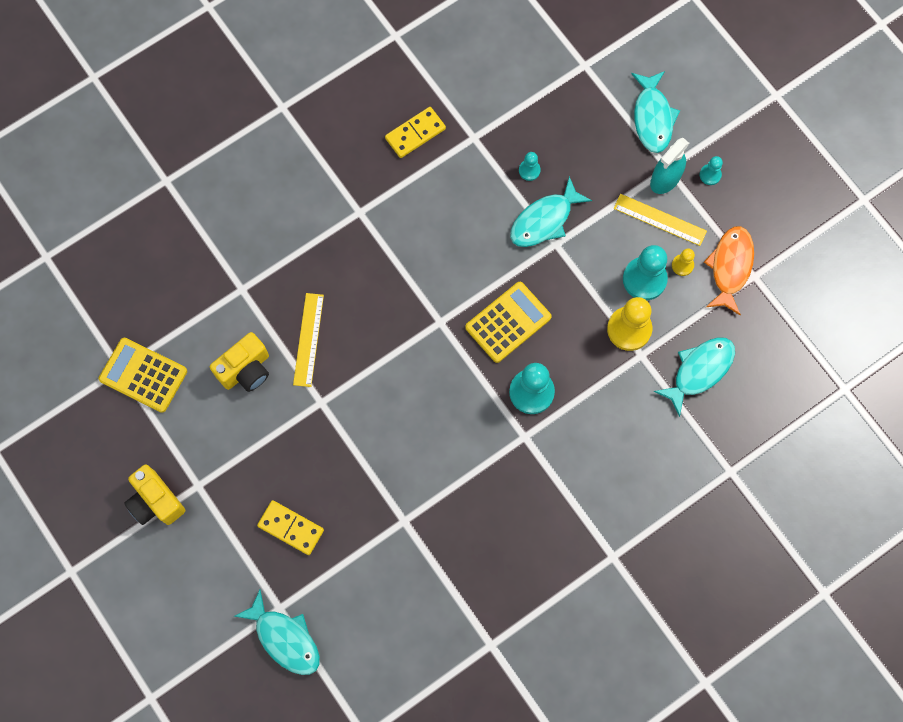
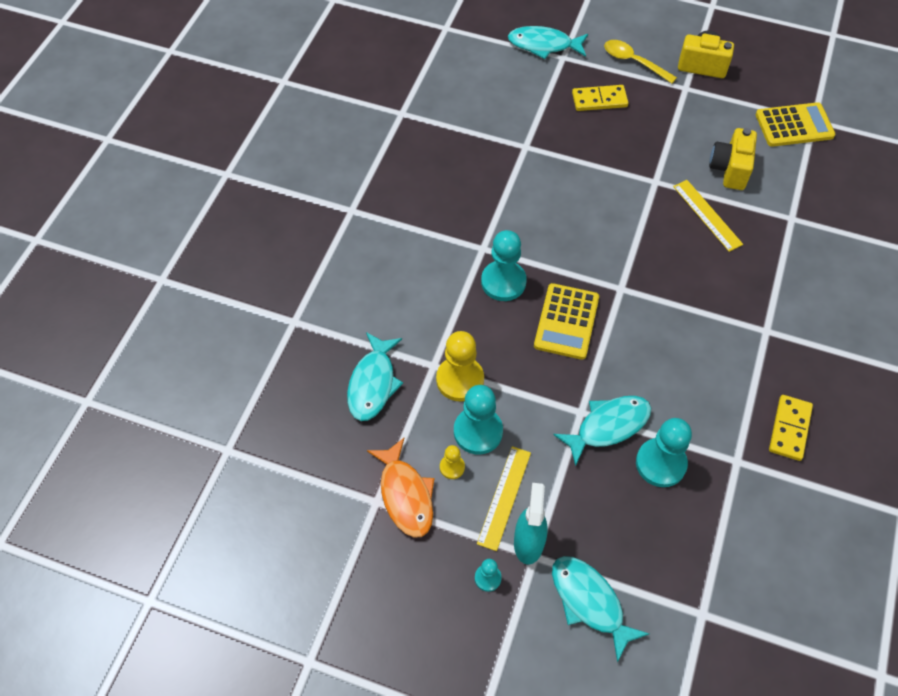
camera: 145 degrees right, 15 degrees down
turquoise fish [510,176,592,247] -> turquoise fish turned 45 degrees clockwise [553,396,651,466]
turquoise pawn [519,152,541,181] -> turquoise pawn [636,418,692,487], size x1.99
yellow ruler [614,194,707,246] -> yellow ruler turned 60 degrees counterclockwise [477,446,531,551]
none -> yellow spoon [604,40,677,83]

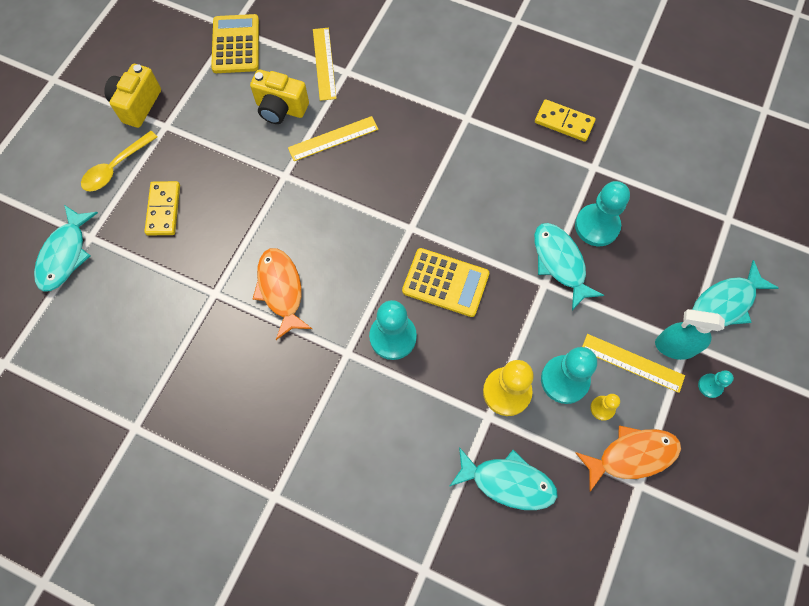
camera: 85 degrees left, 10 degrees up
none -> orange fish [253,248,312,340]
none -> yellow ruler [313,28,337,101]

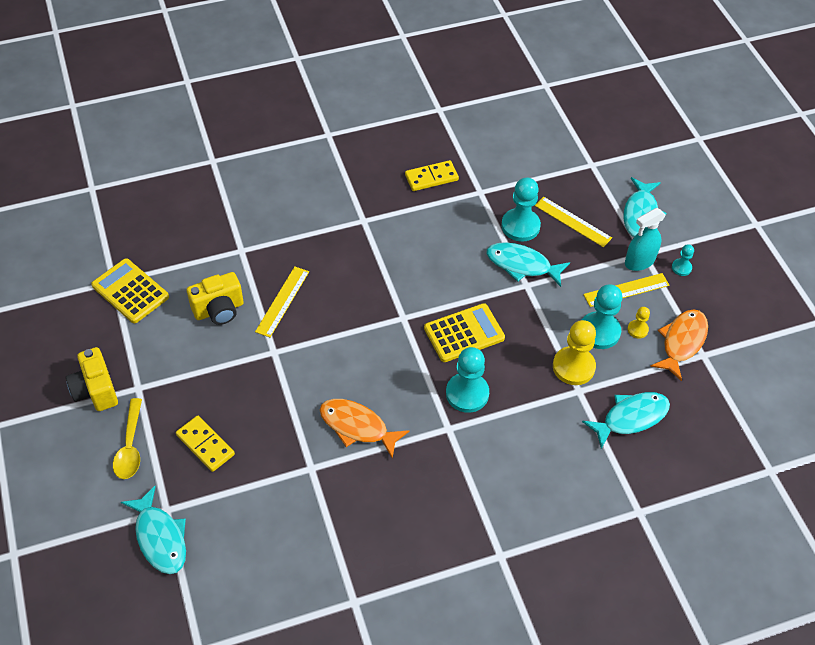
camera: 45 degrees left, 15 degrees down
yellow ruler [313,28,337,101] -> yellow ruler moved to [535,197,612,247]

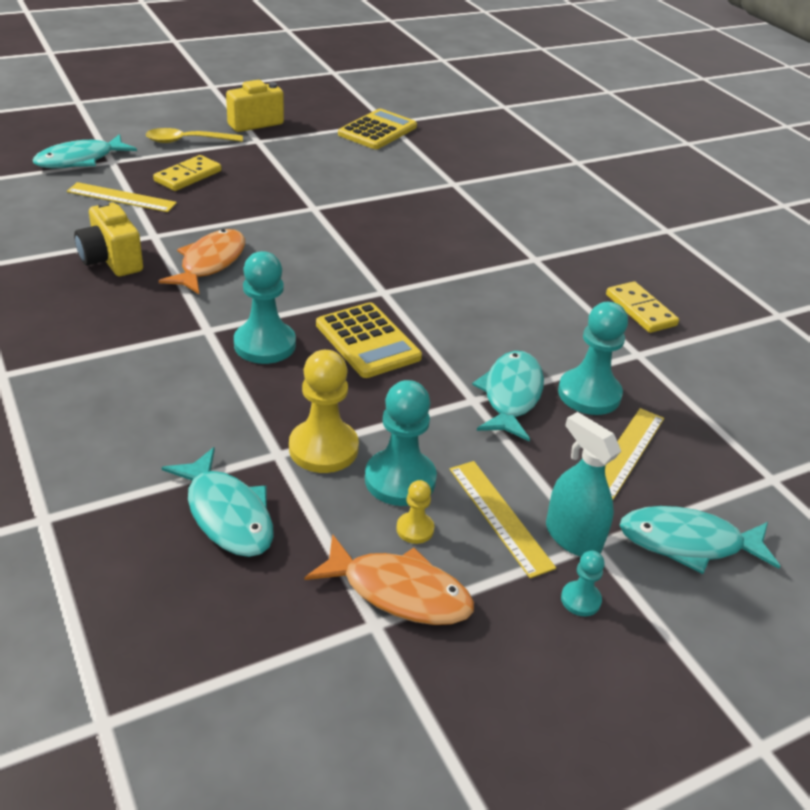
camera: 80 degrees right, 15 degrees down
yellow camera [187,272,244,325] -> yellow camera moved to [74,201,143,276]
yellow ruler [255,267,309,338] -> yellow ruler moved to [67,182,177,212]

